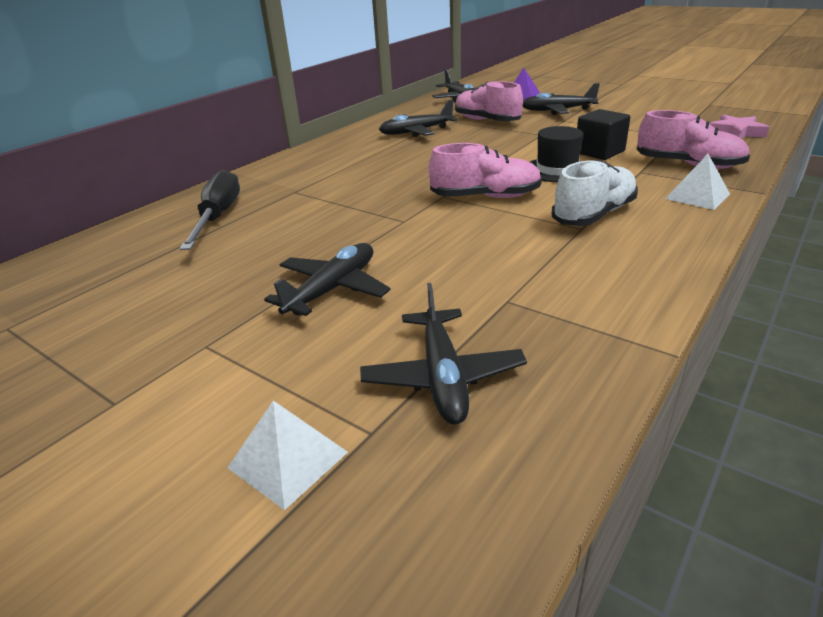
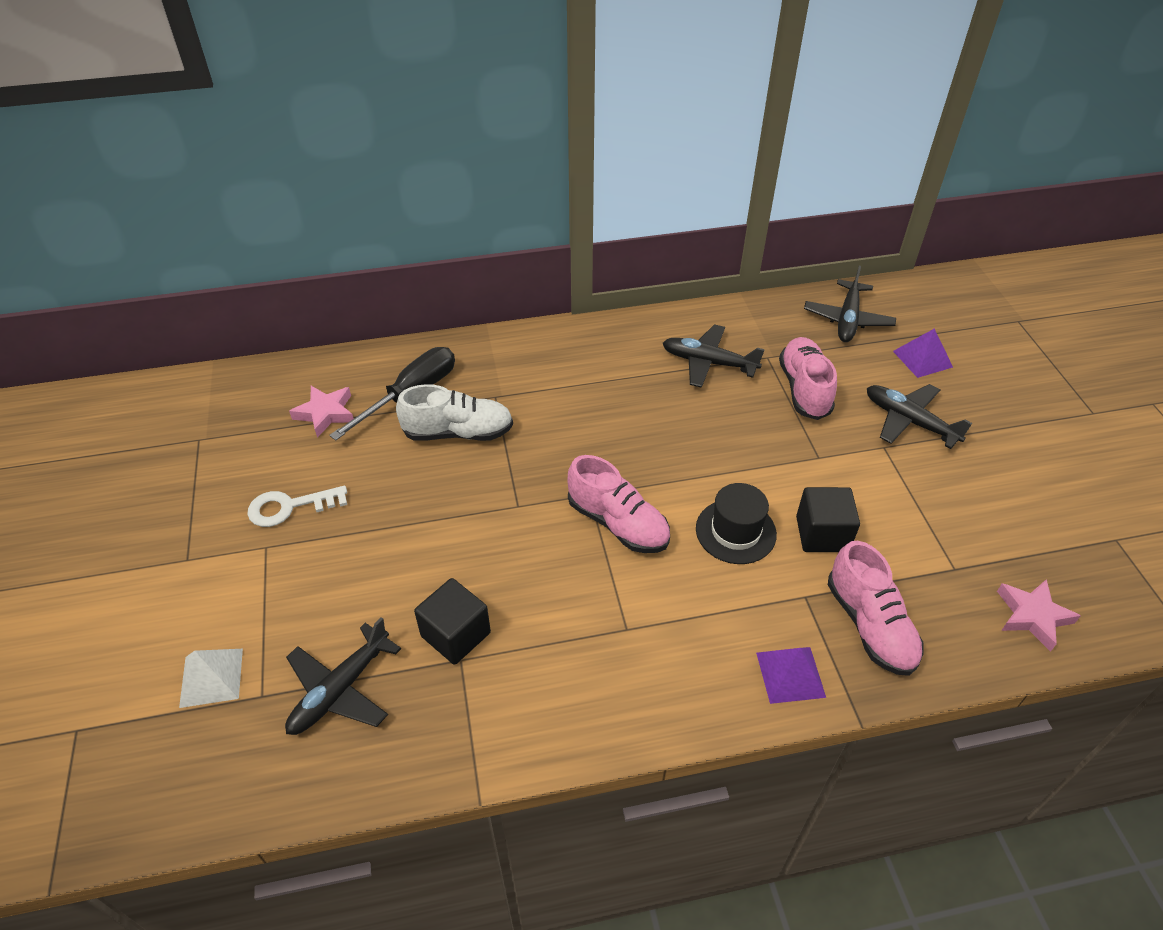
camera: 40 degrees right, 15 degrees up
black plane [264,243,391,316] -> none
white shoe [552,160,638,226] -> white shoe moved to [396,384,513,441]
white pyramid [665,154,730,210] -> purple pyramid [756,647,826,704]
none -> white key [247,486,347,527]
none -> pink star [289,386,354,438]
none -> black cube [414,578,491,665]

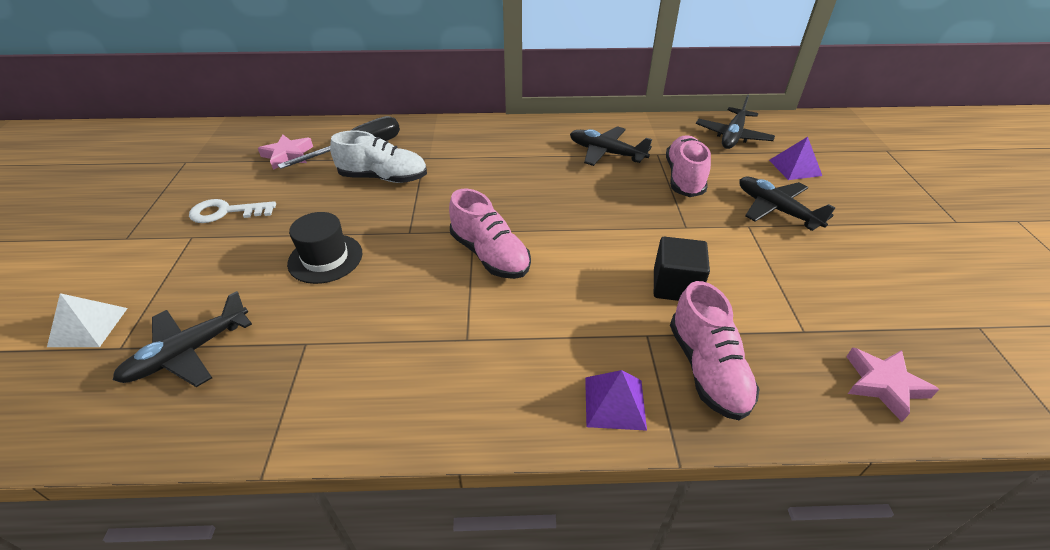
camera: 10 degrees right, 5 degrees down
black cube [414,578,491,665] -> none
black hat [696,483,777,564] -> black hat moved to [287,212,362,284]

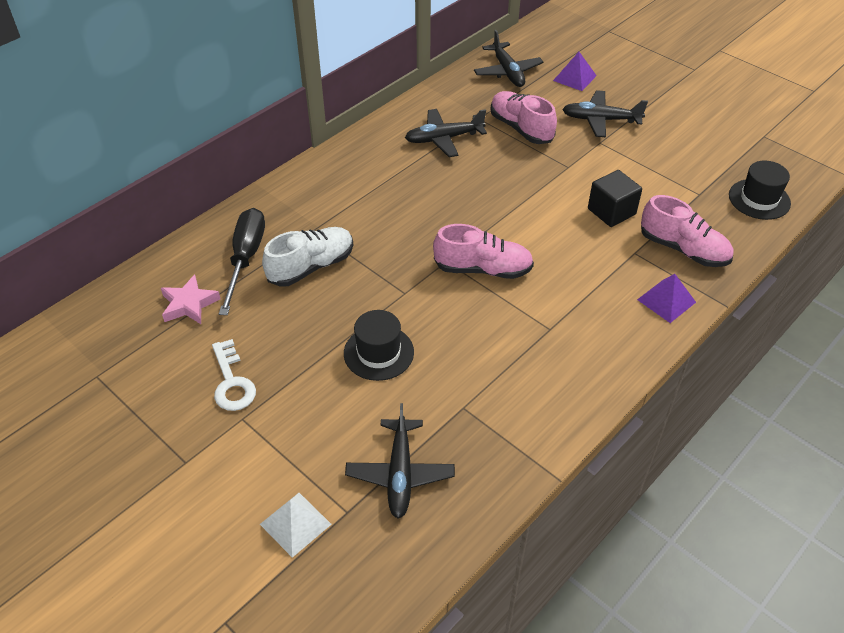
camera: 45 degrees left, 5 degrees up
white key [189,199,276,223] -> white key turned 60 degrees counterclockwise [212,339,256,411]
pink star [846,347,939,422] -> black hat [729,161,791,220]

